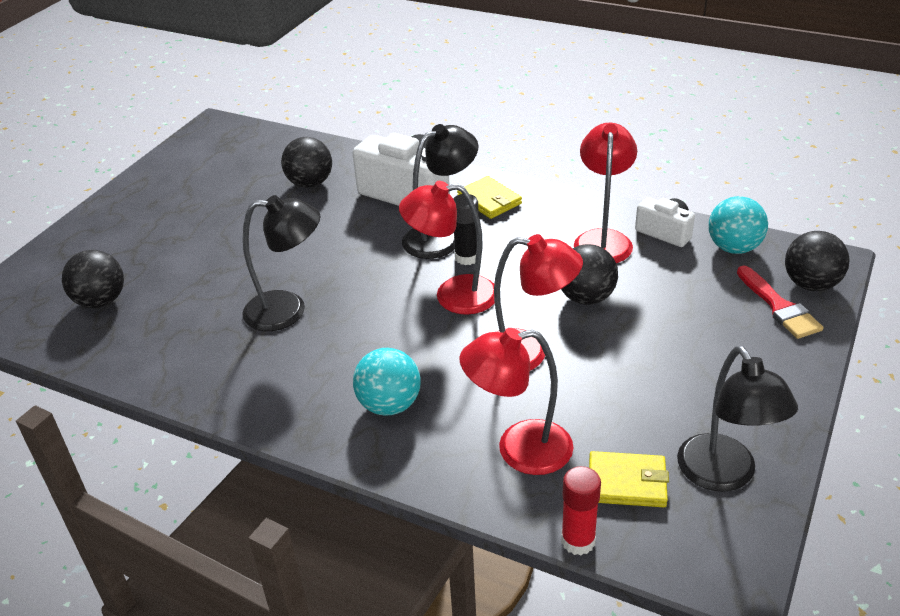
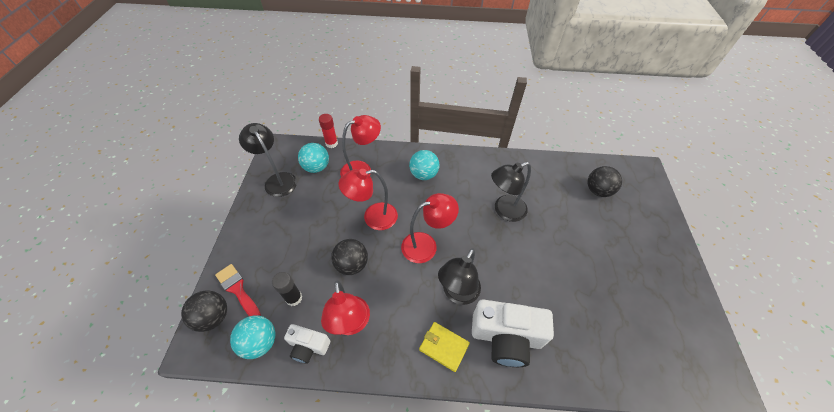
camera: 155 degrees right, 15 degrees up
black ball [281,137,332,188] -> none
black glue stick [453,194,479,265] -> black glue stick moved to [272,272,302,306]
yellow wallet [589,451,669,507] -> turquoise ball [298,143,329,173]

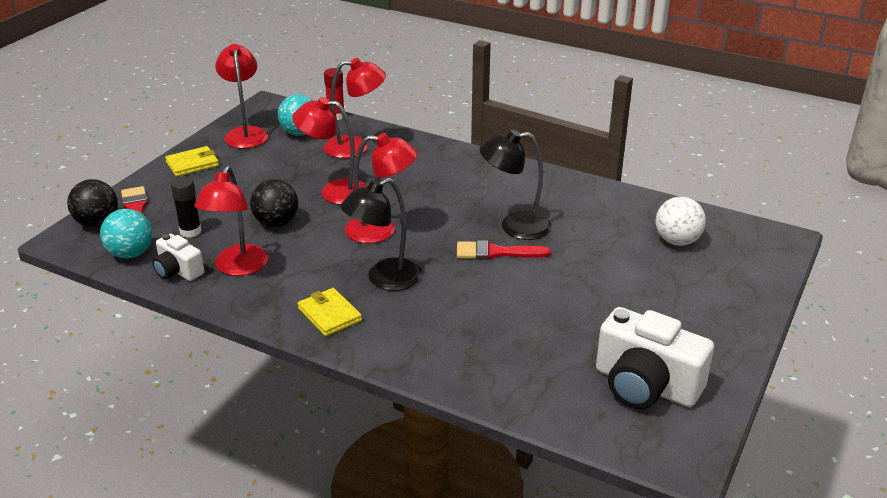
camera: 25 degrees right, 20 degrees down
black lamp [239,123,297,197] -> red lamp [215,44,268,148]
turquoise ball [409,150,439,180] -> none
white camera [472,299,554,367] -> white camera moved to [596,307,714,409]
black ball [588,166,622,197] -> white ball [656,197,706,246]
none -> yellow wallet [165,146,219,177]
none -> red brush [457,240,551,260]

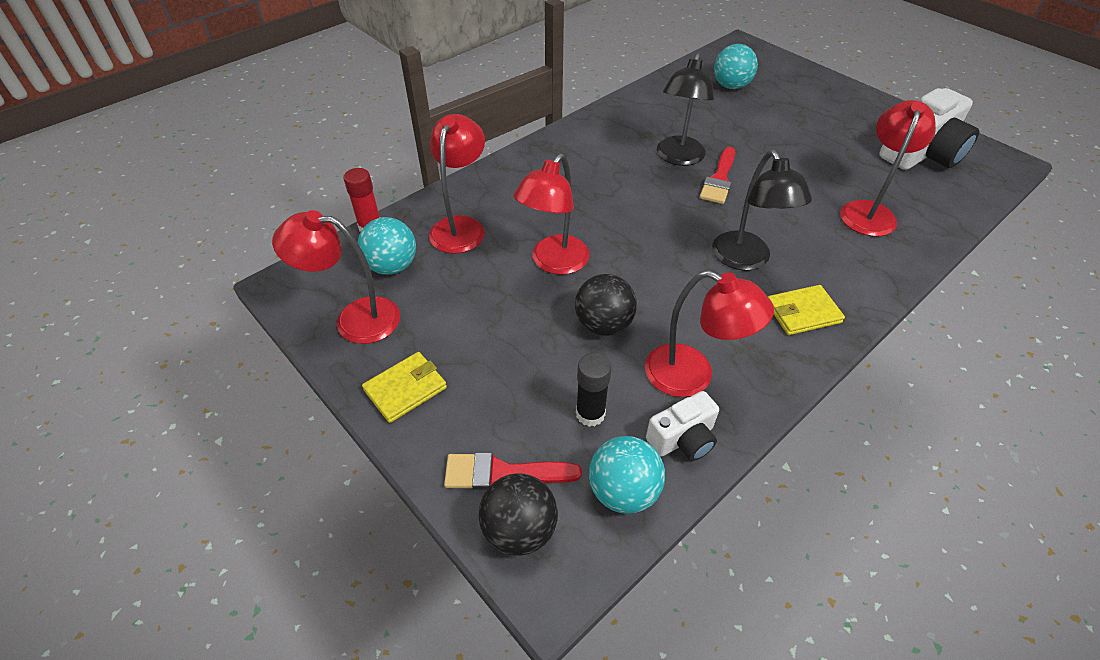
camera: 70 degrees left, 15 degrees up
yellow wallet [165,146,219,177] -> yellow wallet turned 60 degrees clockwise [362,352,447,423]
red lamp [345,133,418,243] -> red lamp moved to [840,100,936,236]
white ball [656,197,706,246] -> turquoise ball [714,44,758,89]

